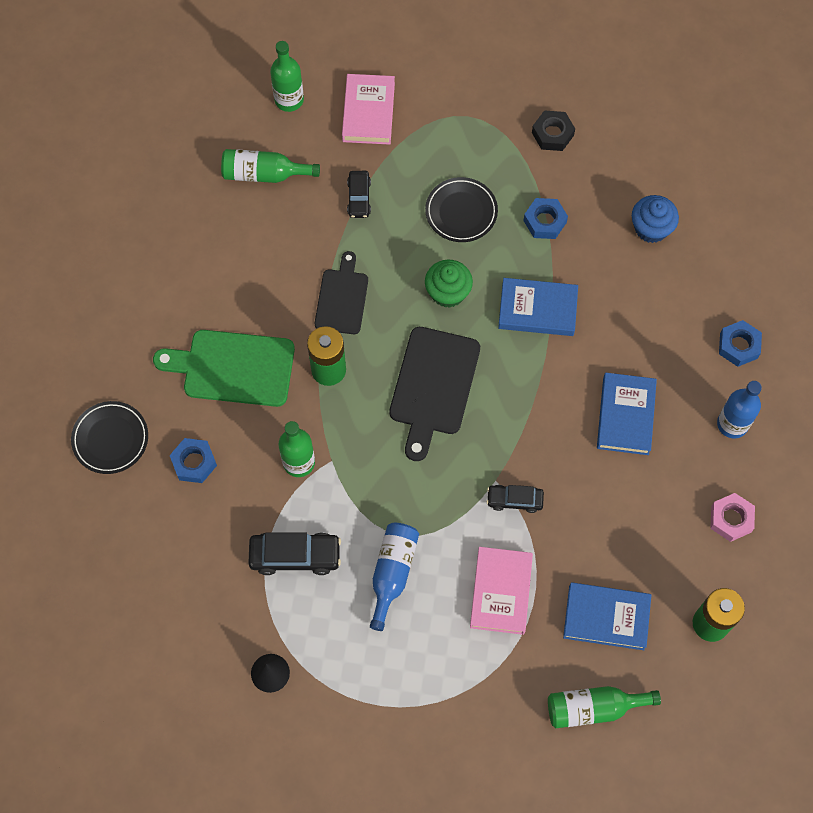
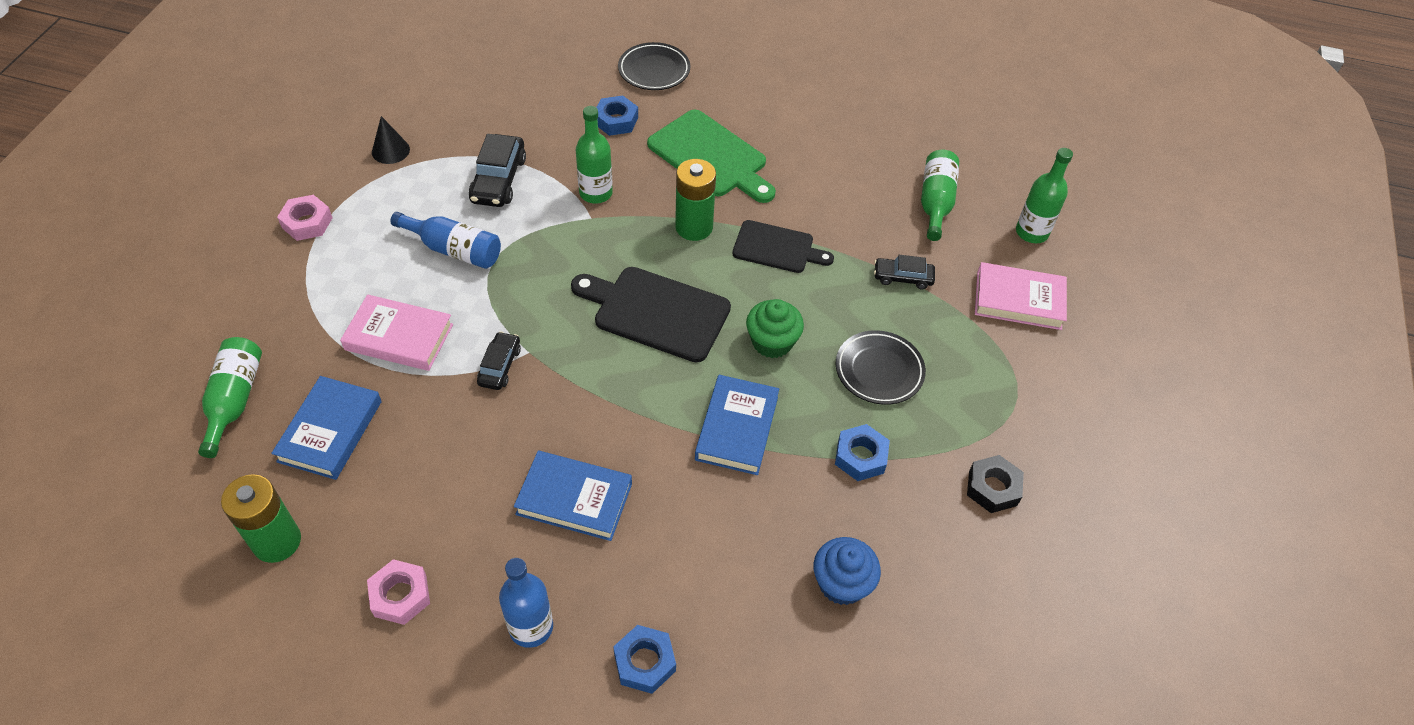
camera: 95 degrees right, 15 degrees down
green cutting board [153,330,295,407] -> green cutting board turned 120 degrees clockwise [647,110,776,203]
none -> pink nut [277,195,333,241]

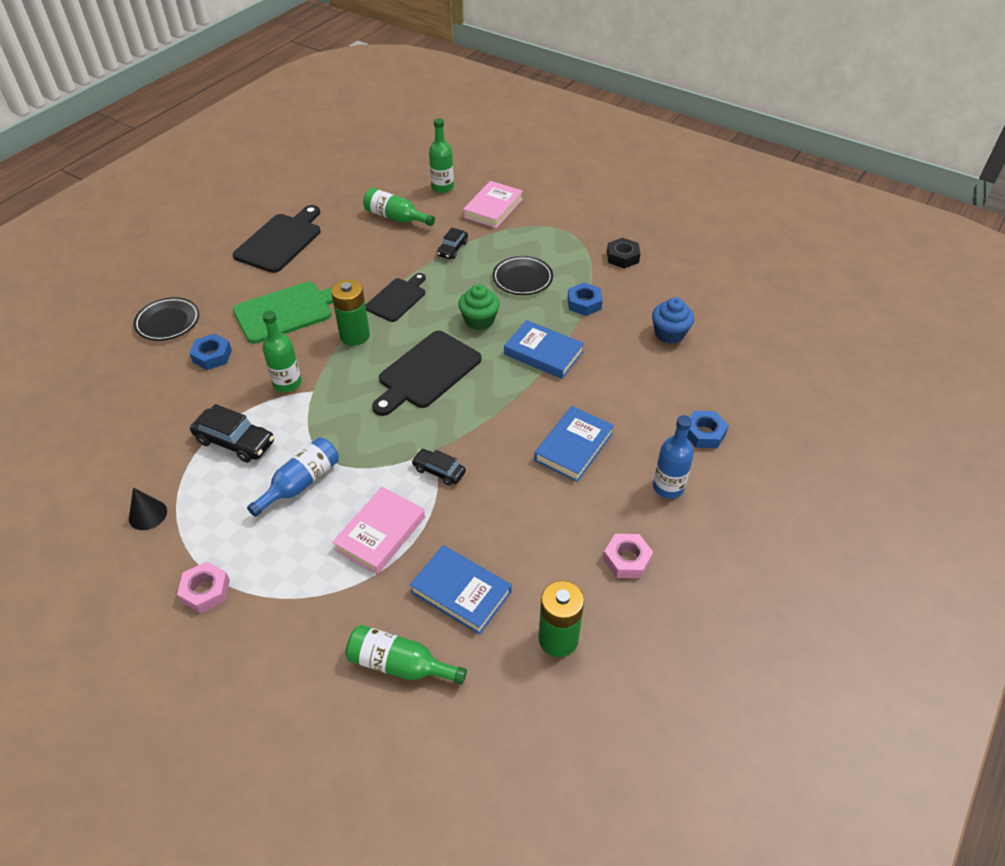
camera: 70 degrees left, 5 degrees down
none -> black cutting board [233,205,321,273]

